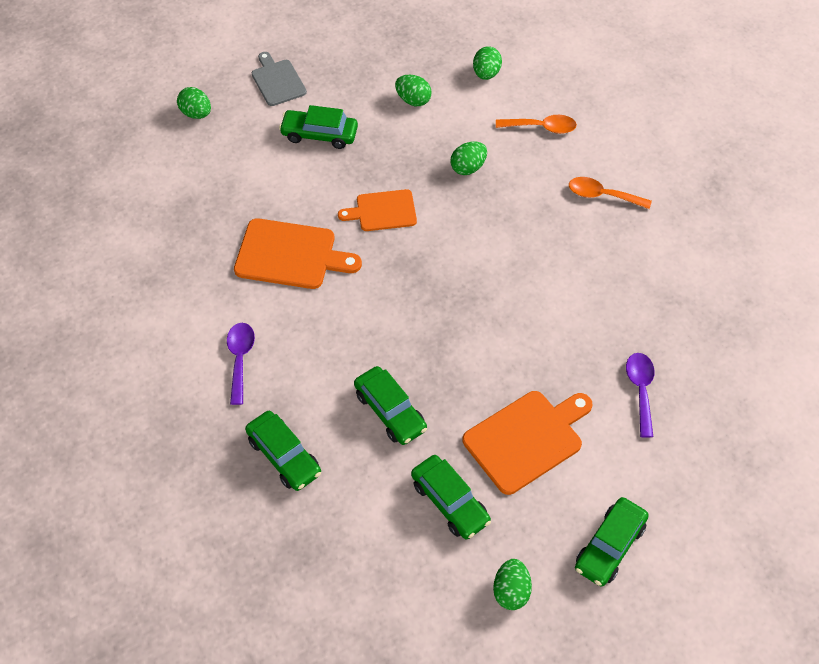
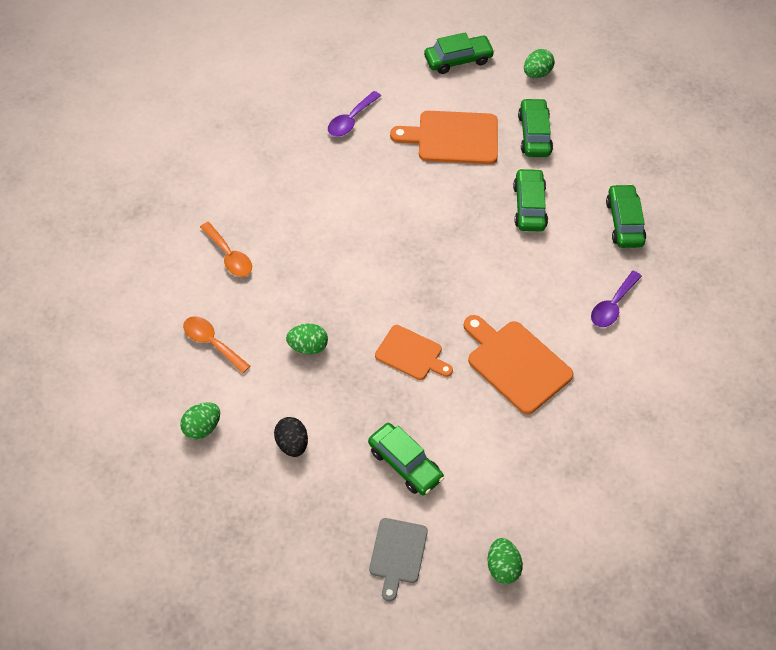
camera: 145 degrees left, 0 degrees up
green egg [395,75,432,106] -> black egg [274,417,308,457]

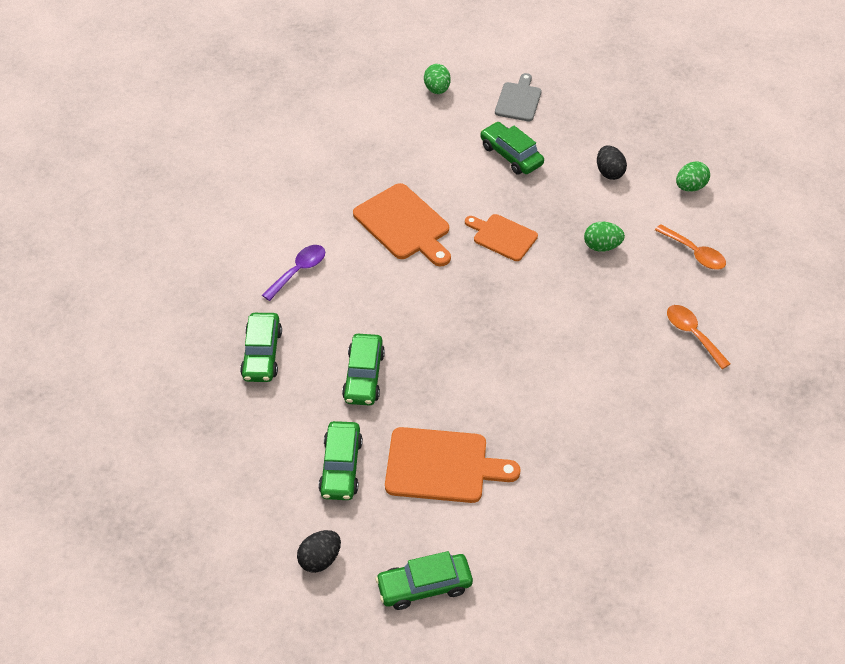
camera: 175 degrees left, 5 degrees down
purple spoon [328,91,381,137] -> none
green egg [524,49,555,78] -> black egg [297,530,341,573]

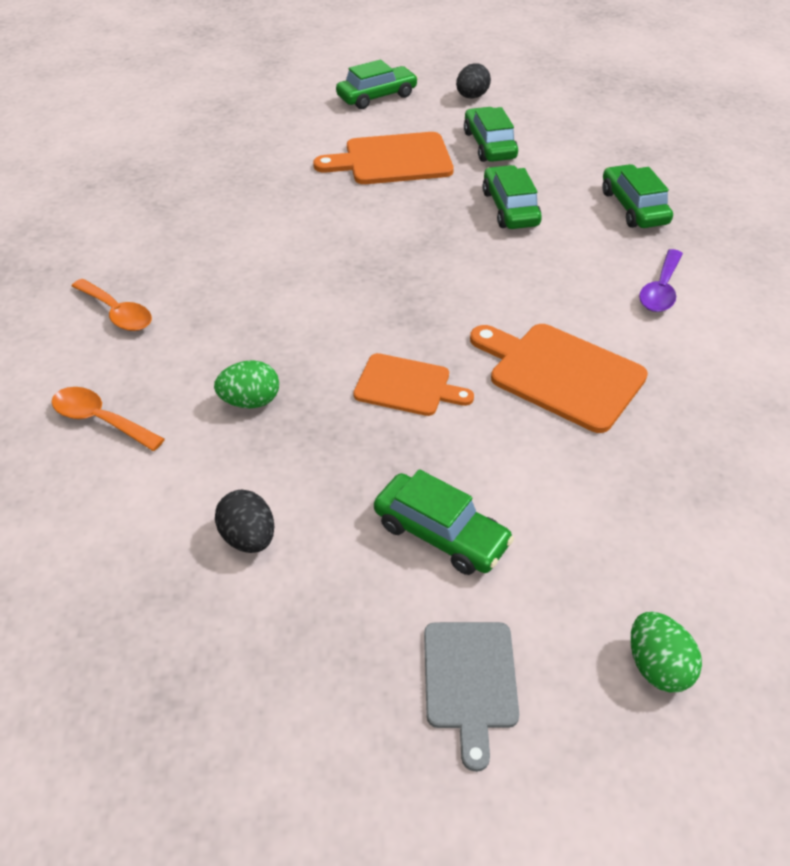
camera: 165 degrees right, 5 degrees down
green egg [676,161,710,192] -> none

